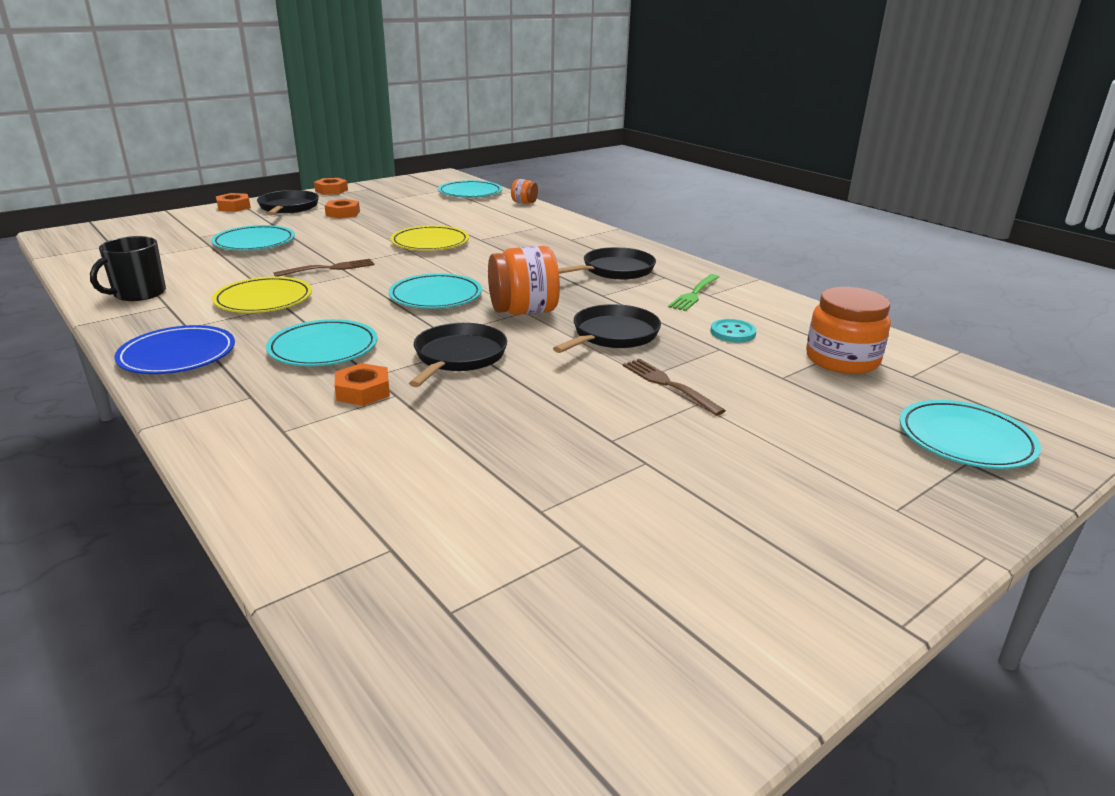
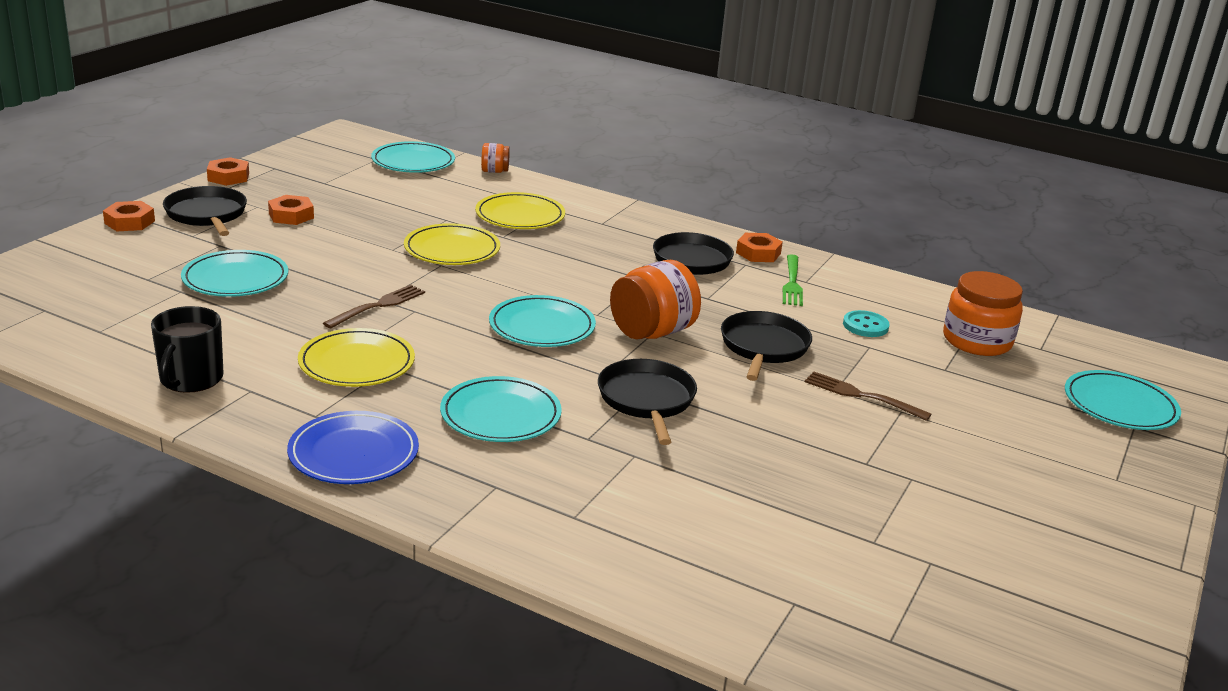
camera: 25 degrees left, 0 degrees up
orange nut [335,363,390,406] -> orange nut moved to [736,233,783,262]
none -> yellow plate [475,192,565,229]

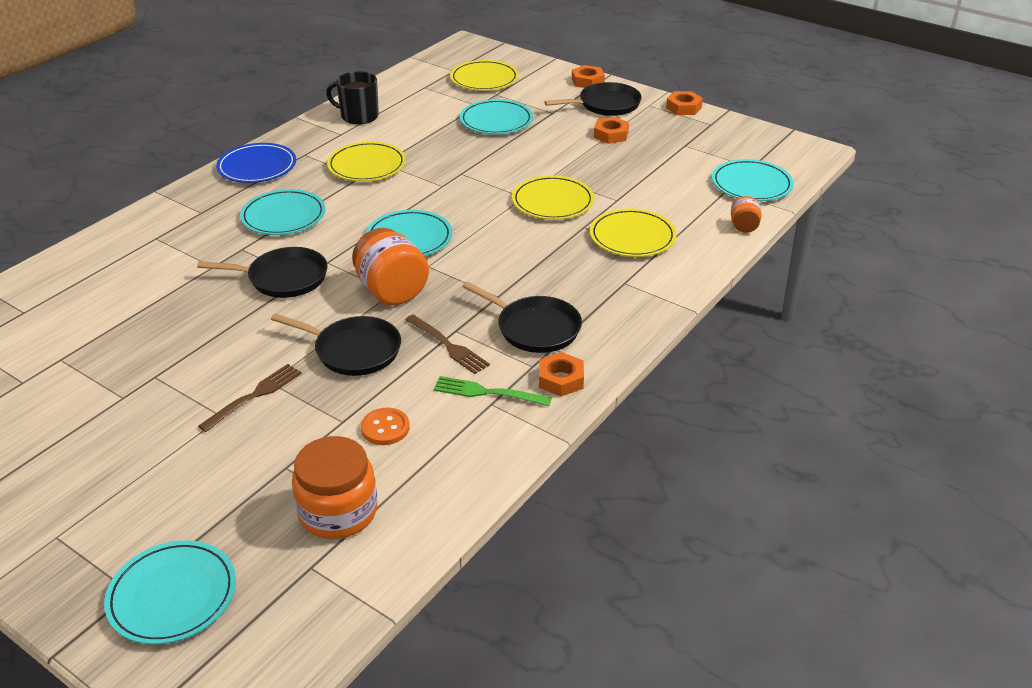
camera: 100 degrees right, 10 degrees up
brown fork [323,285,425,328] -> brown fork moved to [405,314,490,374]
turquoise button [843,310,890,337] -> orange button [361,408,410,445]
none -> yellow plate [450,60,519,91]

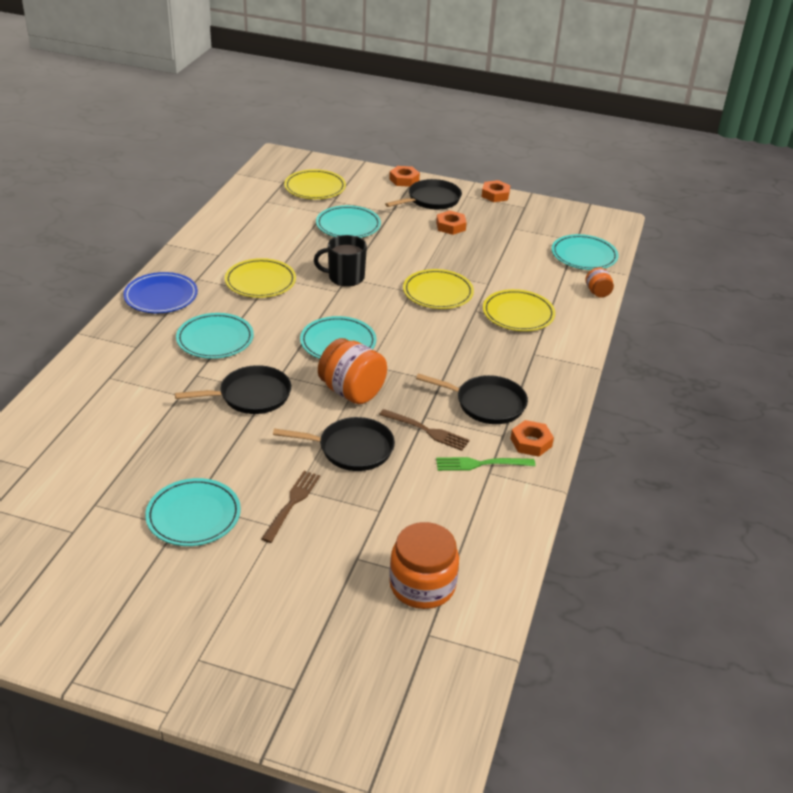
camera: 20 degrees left, 0 degrees up
turquoise plate [104,540,236,644] -> turquoise plate moved to [145,478,241,546]
black mug [326,71,379,125] -> black mug moved to [314,235,367,287]
orange button [361,408,410,445] -> none

